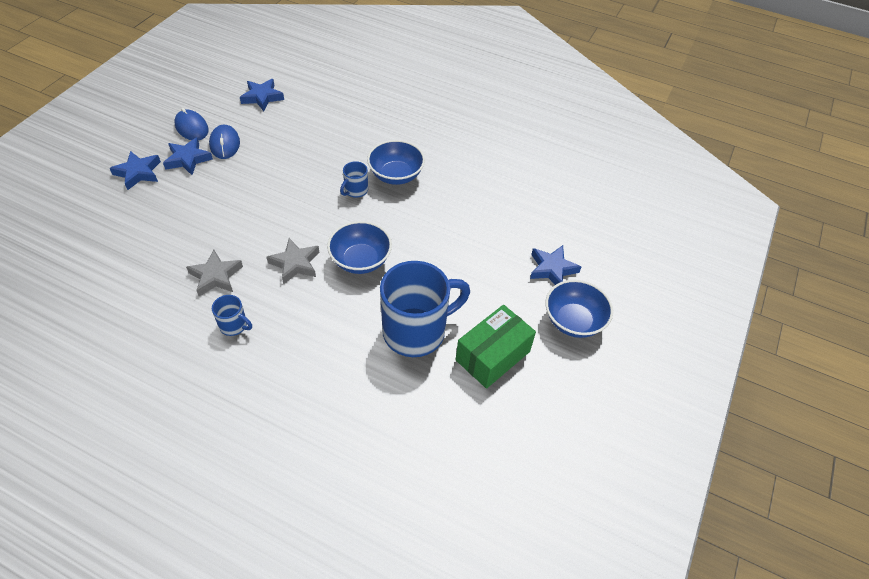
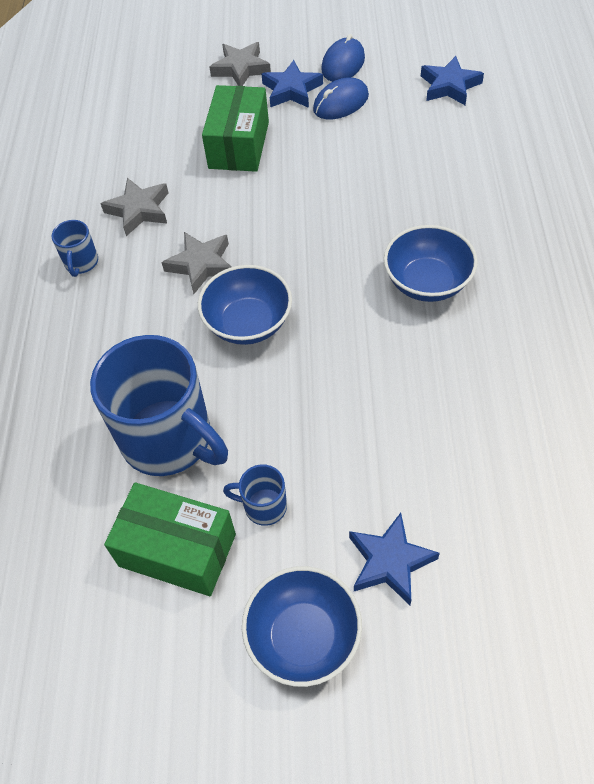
camera: 70 degrees right, 5 degrees up
blue star [109,151,161,190] -> grey star [209,42,271,86]
blue mug [340,161,368,198] -> blue mug moved to [223,464,287,526]
none -> green box [202,85,269,172]

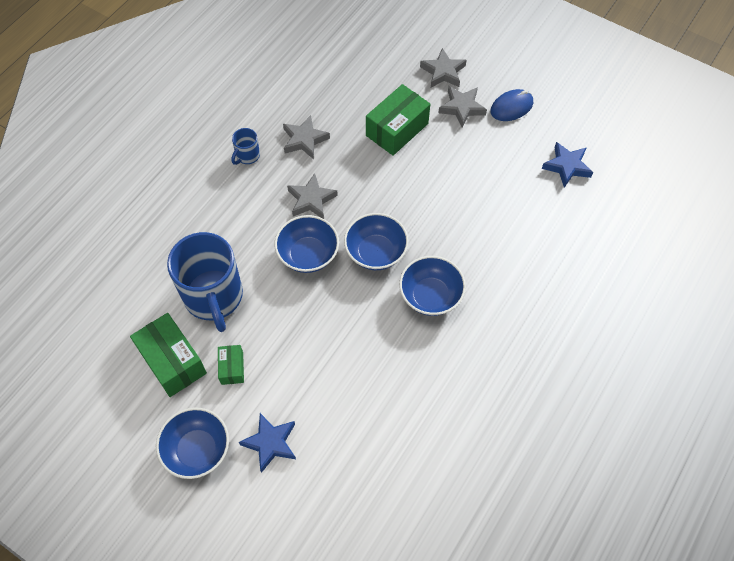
camera: 30 degrees right, 5 degrees up
blue mug [223,464,287,526] -> green box [218,345,244,385]
blue star [261,60,323,108] -> grey star [438,86,487,127]
blue mouse [313,77,369,119] -> none
none -> blue bowl [344,213,409,270]

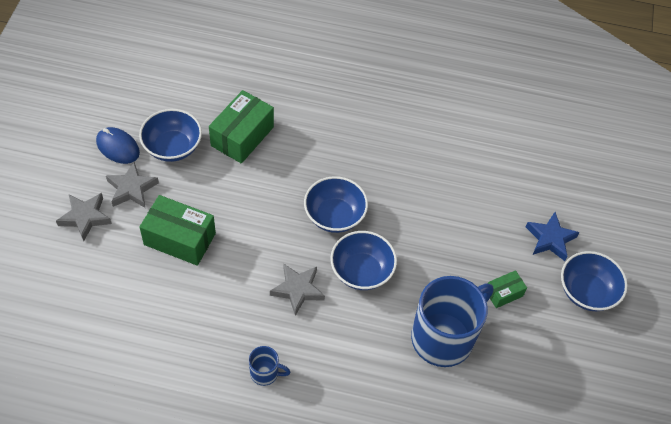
camera: 115 degrees left, 5 degrees down
green box [130,313,207,397] -> green box moved to [209,90,274,164]
grey star [283,115,330,159] -> none
blue bowl [399,256,466,316] -> blue bowl moved to [139,109,202,162]
blue star [542,142,593,188] -> none

